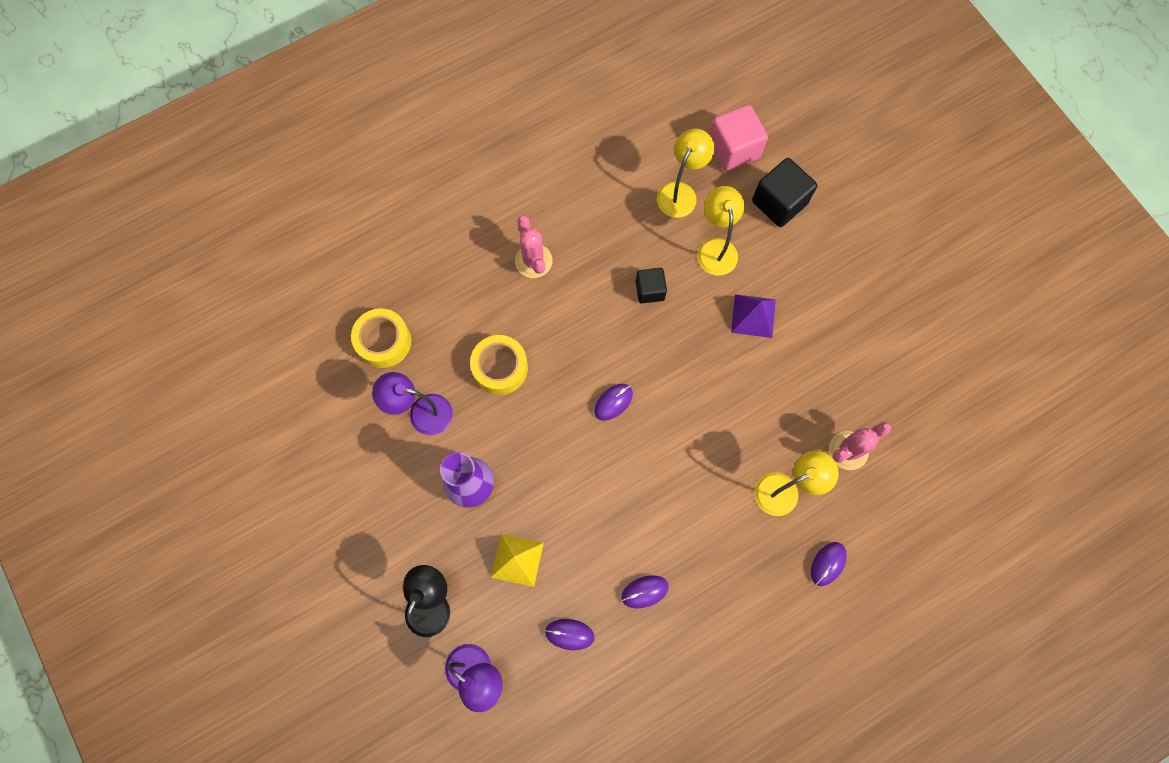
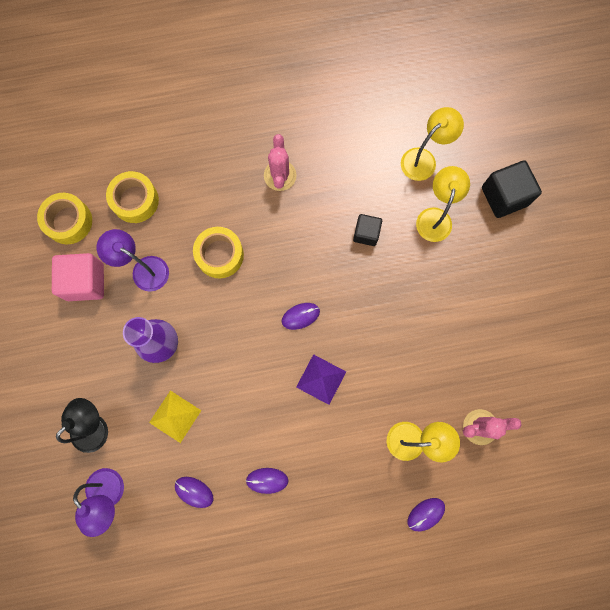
camera: 20 degrees right, 5 degrees up
pink cube [709,105,768,171] -> pink cube moved to [52,253,104,301]
purple pyramid [731,294,776,338] -> purple pyramid moved to [296,354,346,405]
none -> yellow tape [37,193,92,244]

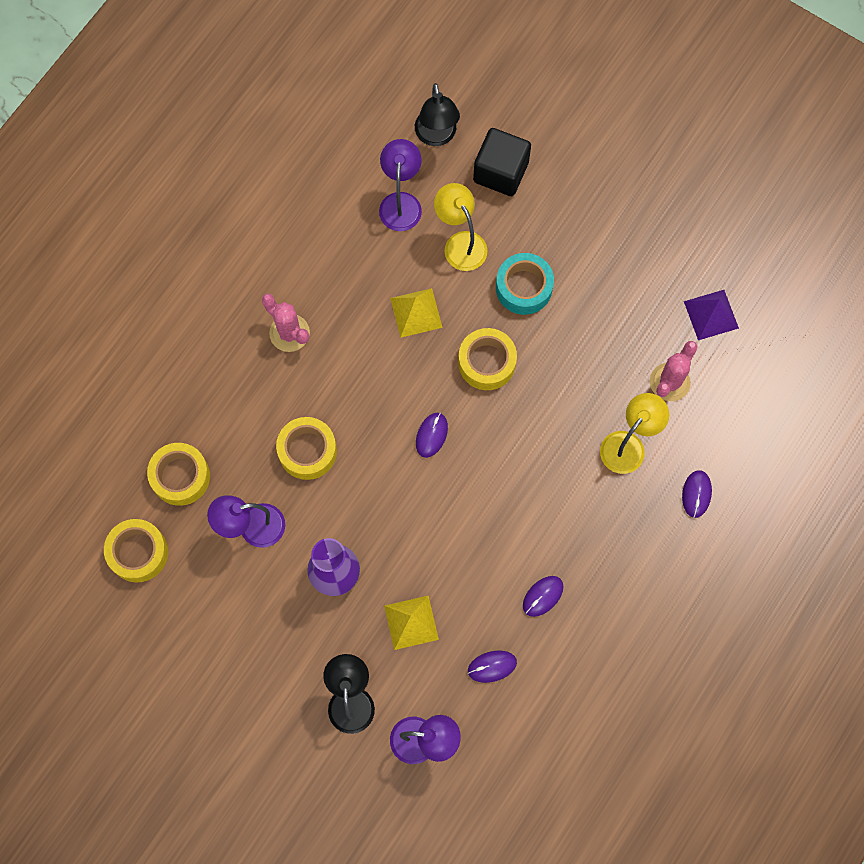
camera: 45 degrees left, 5 degrees down
pink cube [52,253,104,301] -> none
purple pyramid [296,354,346,405] -> purple pyramid moved to [684,290,739,340]
black cube [353,214,382,246] -> yellow pyramid [390,288,443,337]
yellow lamp [401,107,464,181] -> purple lamp [379,139,422,231]
none -> black lamp [415,83,460,146]
none -> yellow tape [458,328,517,390]
none -> turquoise tape [496,253,554,315]

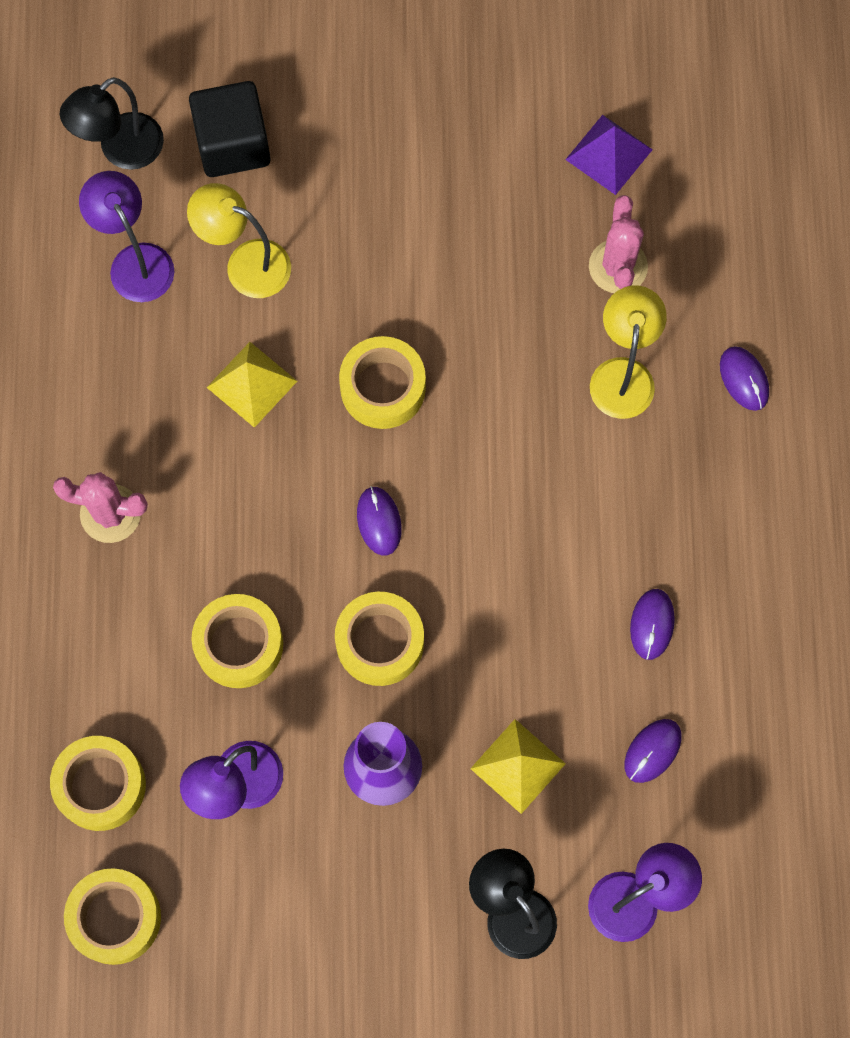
camera: 35 degrees left, 0 degrees up
black lamp [415,83,460,146] -> black lamp turned 90 degrees clockwise [60,77,164,170]
turquoise tape [496,253,554,315] -> none
none -> yellow tape [335,592,424,686]

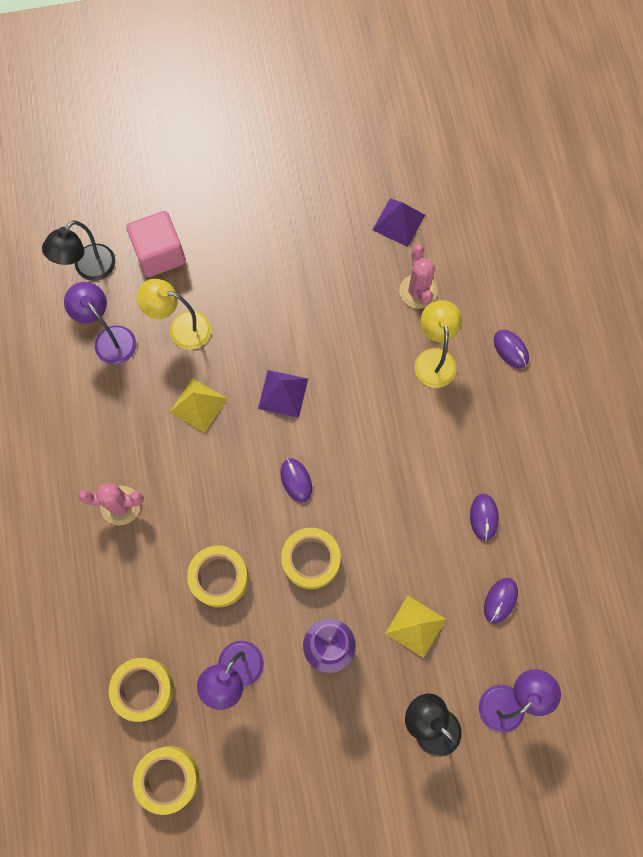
camera: 10 degrees left, 0 degrees up
black cube [189,81,271,177] -> pink cube [126,211,186,277]
yellow tape [339,336,426,429] -> purple pyramid [258,370,308,418]

